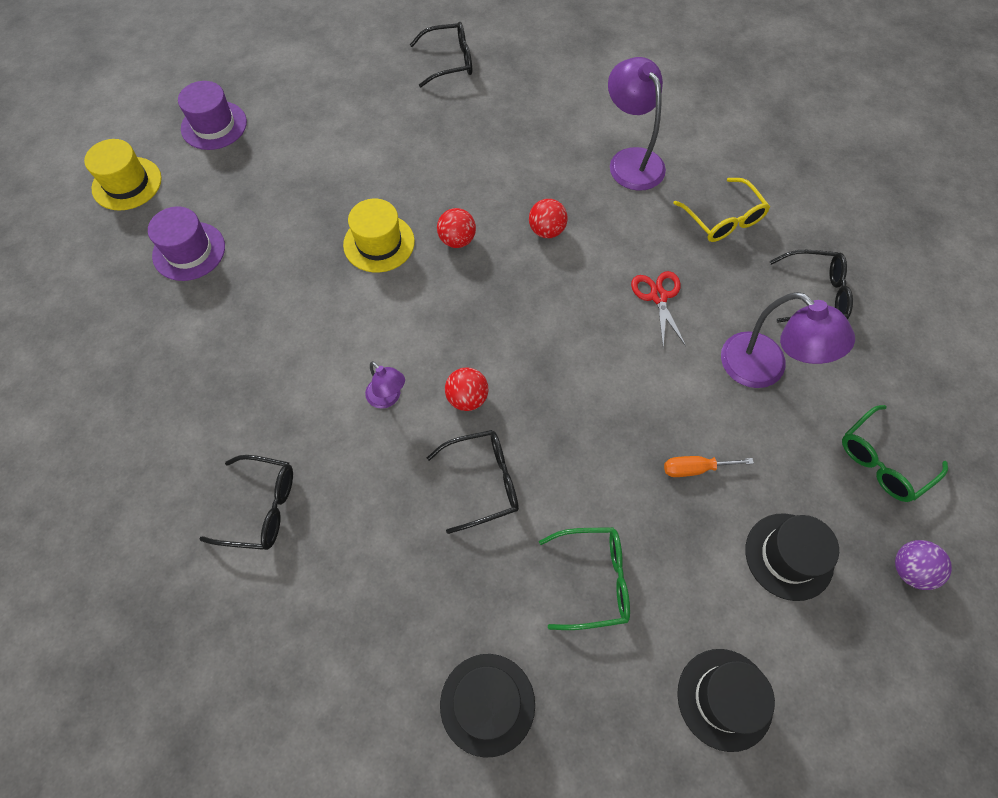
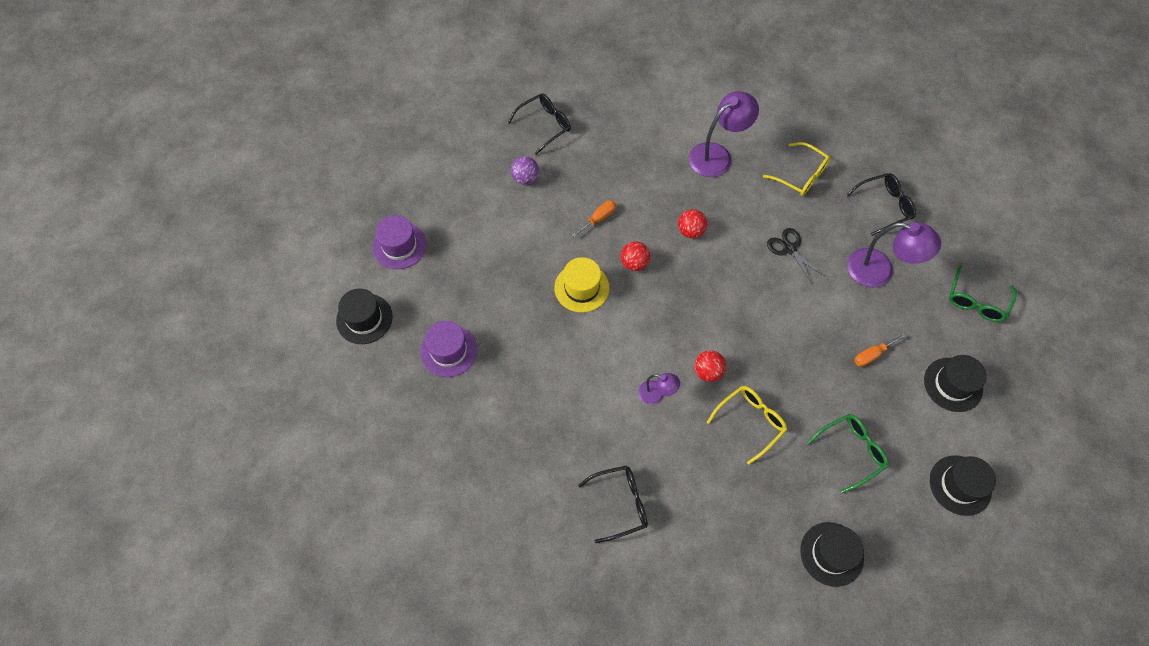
camera: 25 degrees left, 0 degrees up
yellow hat [84,139,162,211] -> black hat [336,288,393,344]
black glasses [427,430,519,534] -> yellow glasses [707,386,787,465]
purple lamp [608,57,666,191] -> purple lamp turned 105 degrees clockwise [689,91,759,177]
red scissors [631,271,686,348] -> black scissors [767,228,824,283]
purple ball [895,540,952,590] -> purple ball moved to [511,156,539,185]
none -> orange screwdriver [572,200,616,237]

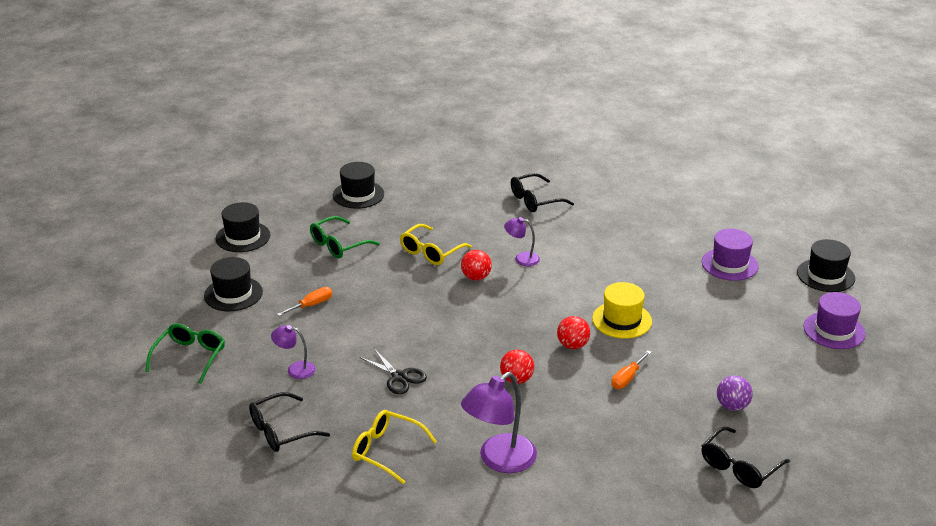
camera: 170 degrees right, 30 degrees down
purple lamp [847,222,941,287] -> purple lamp [271,325,316,379], size x0.54

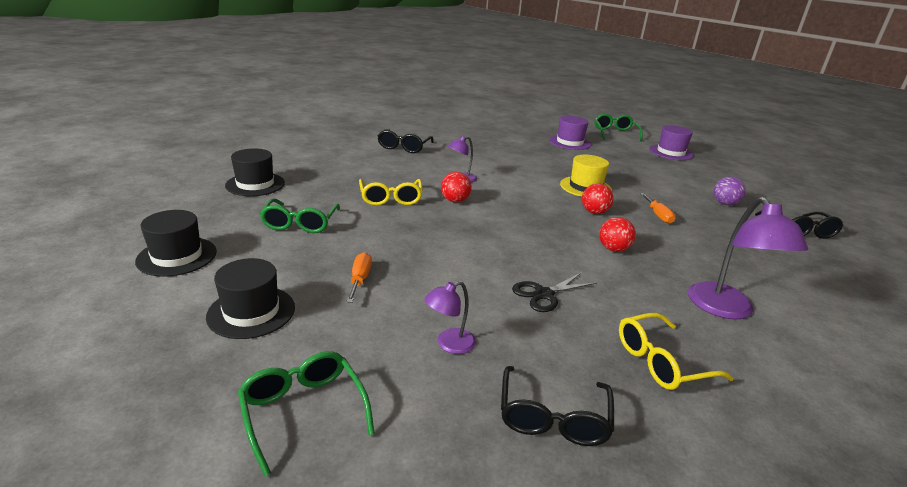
camera: 50 degrees left, 5 degrees down
black scissors [359,349,427,394] -> black scissors turned 150 degrees clockwise [512,273,597,312]
black hat [797,239,855,292] -> green glasses [594,114,643,141]

